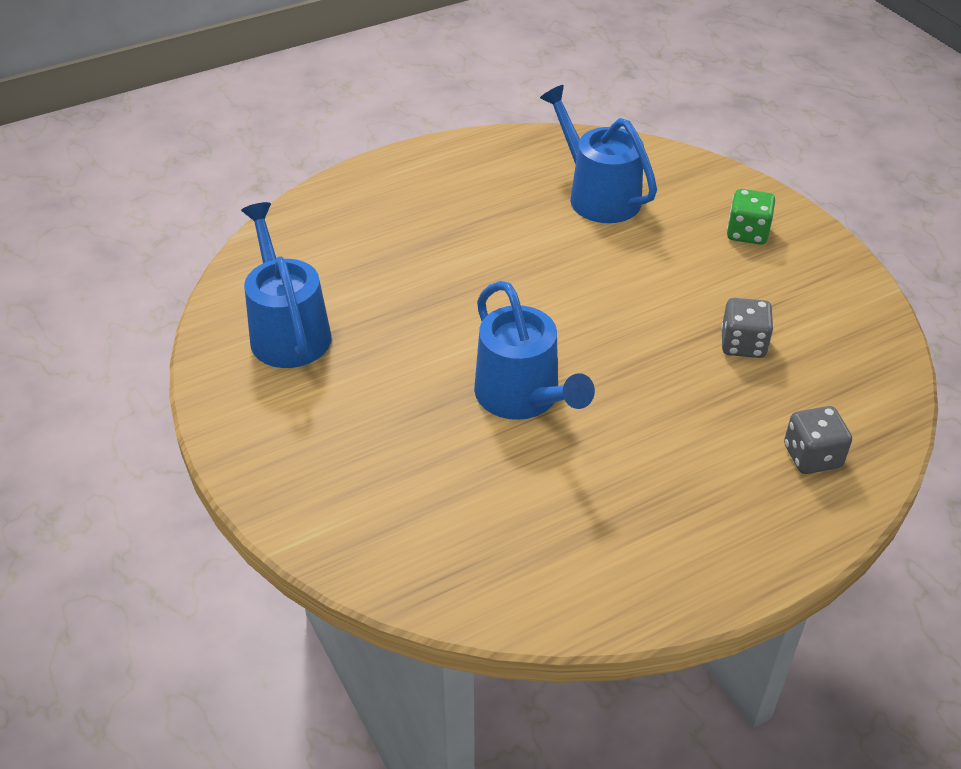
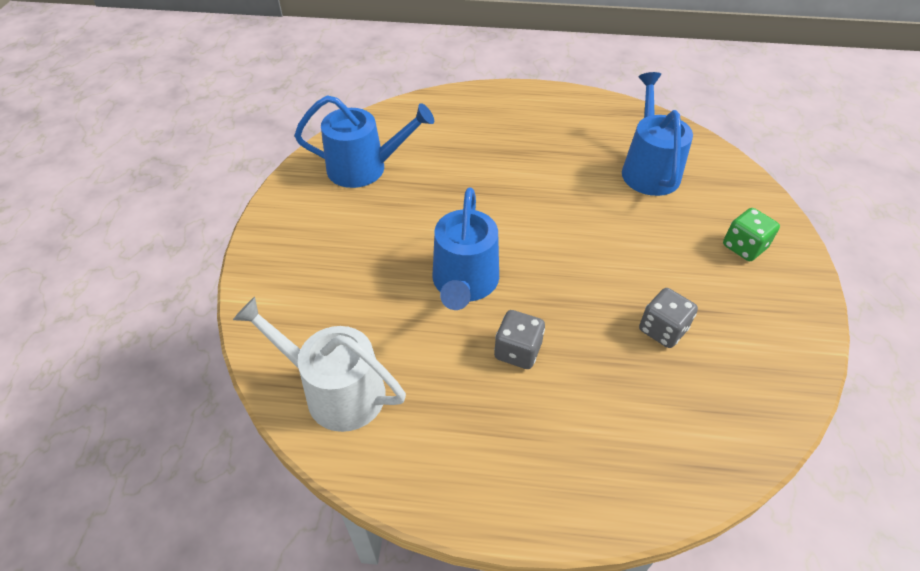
camera: 35 degrees right, 5 degrees up
blue watering can [241,202,332,368] -> blue watering can turned 75 degrees clockwise [294,95,434,188]
grey dice [784,406,852,474] -> grey dice moved to [494,310,545,369]
none -> white watering can [233,297,406,432]

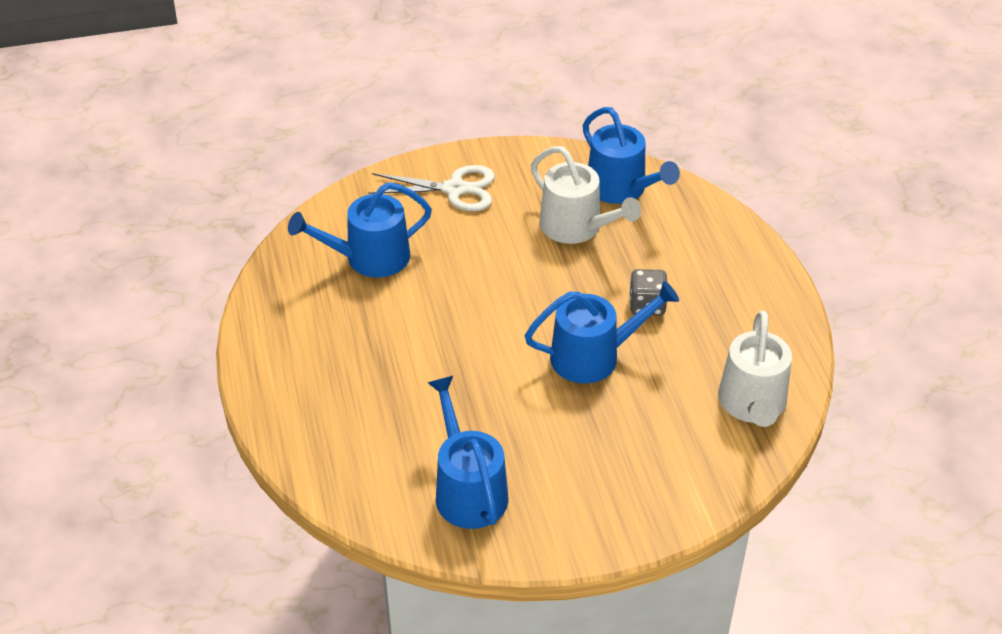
camera: 110 degrees left, 5 degrees down
grey dice [639,288,698,348] -> white watering can [531,146,641,244]
green dice [723,208,780,261] -> white scissors [368,165,495,211]
none -> blue watering can [583,107,680,204]

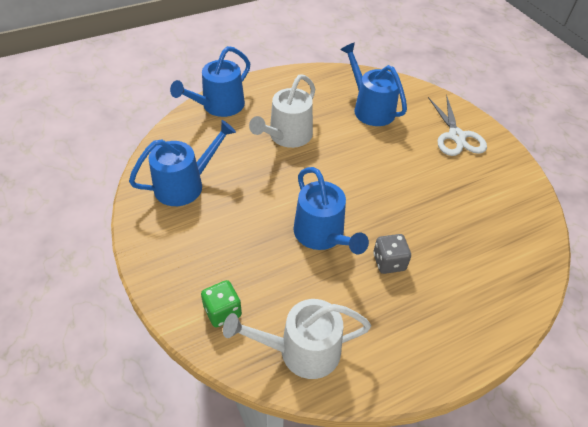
camera: 75 degrees right, 5 degrees up
white watering can [531,146,641,244] -> white watering can moved to [249,75,315,148]
blue watering can [583,107,680,204] -> blue watering can moved to [170,46,250,117]
none -> green dice [201,280,242,327]

